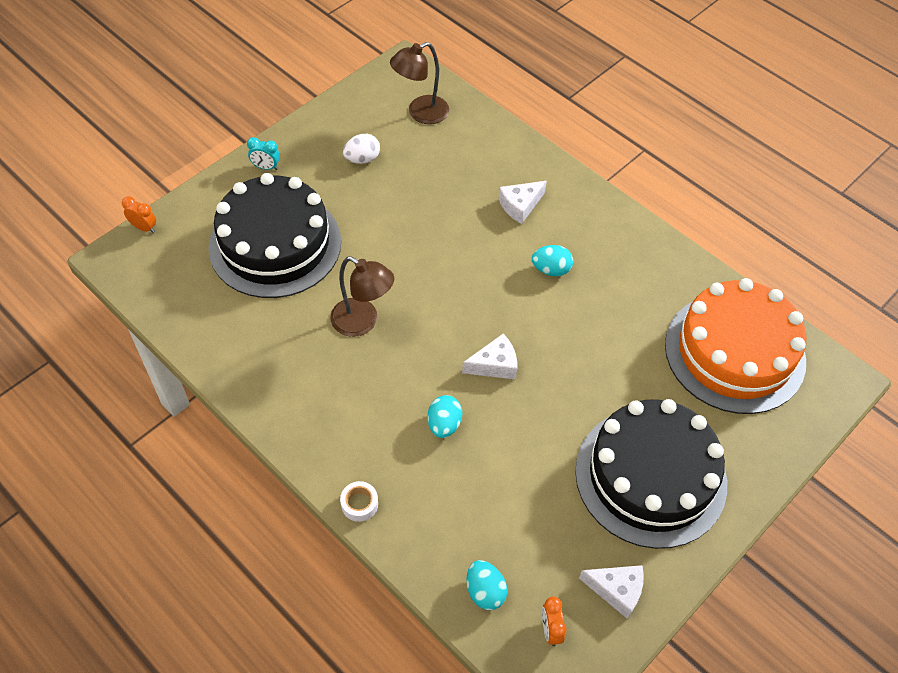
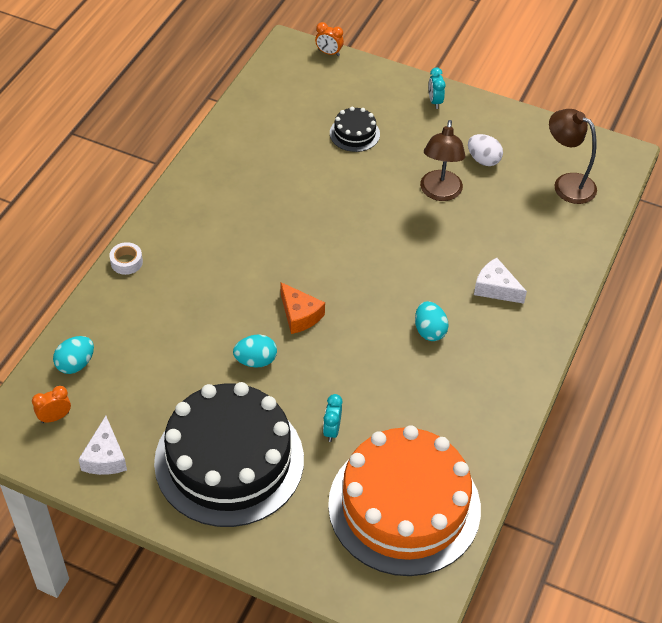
camera: 70 degrees right, 5 degrees down
orange clock [122,196,156,233] -> orange clock turned 105 degrees clockwise [315,22,344,56]
black cake [208,173,341,298] -> black cake [330,107,380,152], size x0.42
brown lamp [330,256,394,337] -> brown lamp moved to [420,120,466,201]
turquoise egg [428,395,462,438] -> turquoise egg moved to [233,335,277,368]
white cheese [462,334,517,380] -> orange cheese [281,282,325,334]
none -> turquoise clock [323,394,343,442]

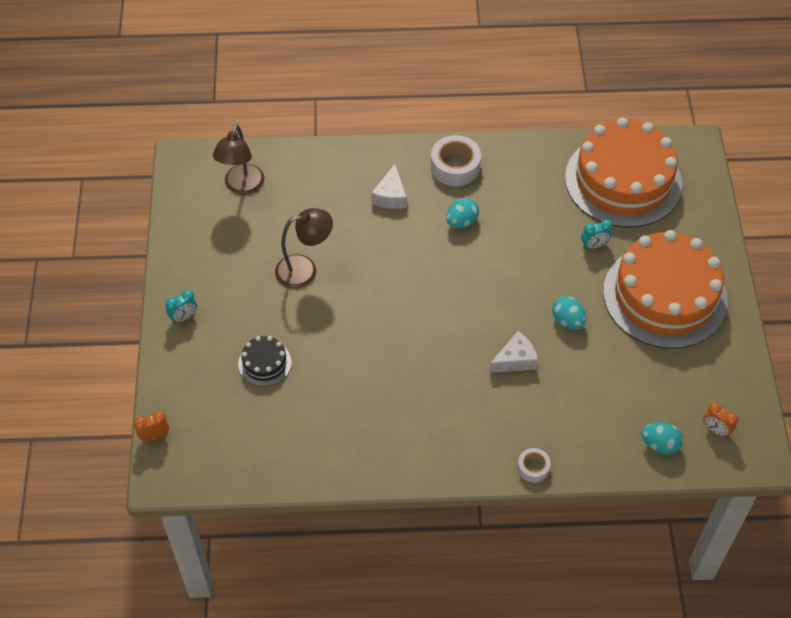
camera: 115 degrees left, 5 degrees up
white cheese [78,416,127,475] -> white cheese moved to [489,331,538,373]
black cake [154,382,304,527] -> orange cake [603,230,728,349]
orange cheese [281,282,325,334] -> none
orange clock [315,22,344,56] -> orange clock turned 105 degrees counterclockwise [134,411,169,441]
white egg [468,134,503,166] -> none
none -> white tape [431,135,481,186]

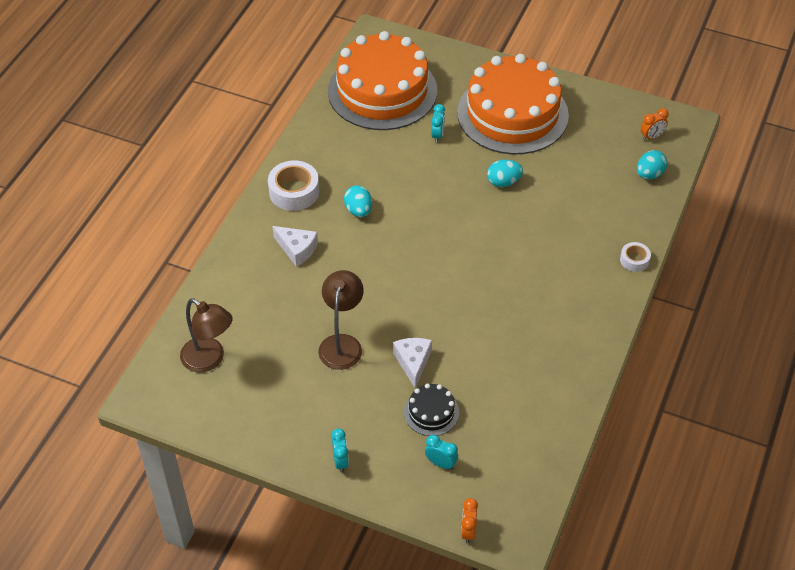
camera: 65 degrees left, 5 degrees down
white cheese [489,331,538,373] -> white cheese moved to [393,338,432,389]
none -> turquoise clock [425,435,458,470]

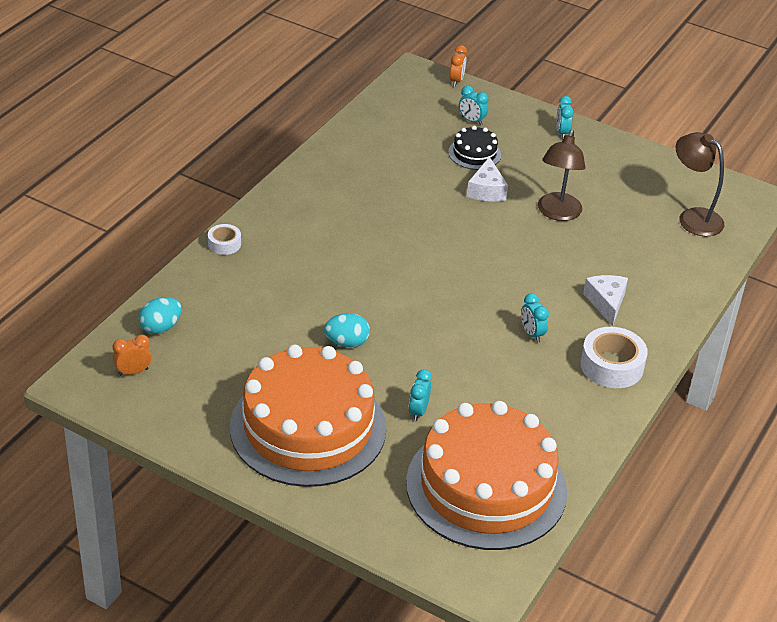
camera: 175 degrees left, 10 degrees down
white cheese [272,226,318,267] -> white cheese turned 45 degrees clockwise [583,275,628,326]
turquoise egg [344,185,372,217] -> turquoise clock [521,293,549,342]

